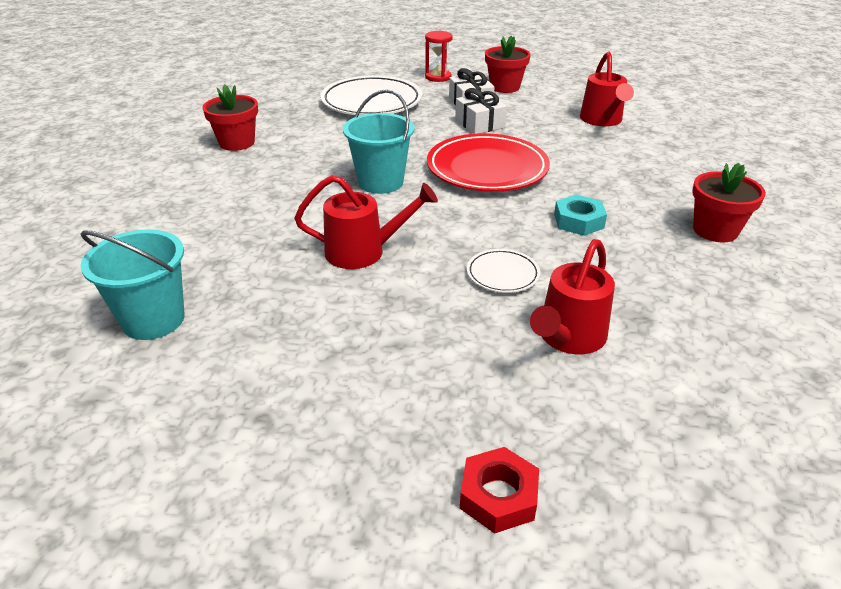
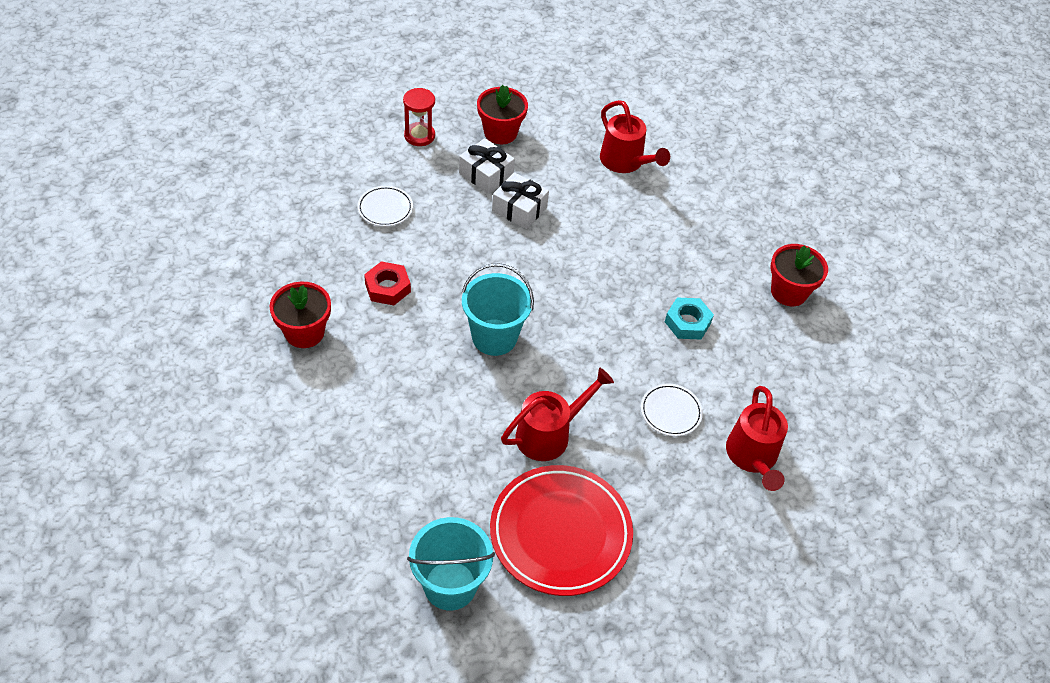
camera: 35 degrees left, 15 degrees up
white plate [320,75,422,116] -> white plate [357,186,413,227], size x0.48
red plate [427,133,550,192] -> red plate moved to [490,465,633,596]
red nut [460,447,539,534] -> red nut moved to [364,261,411,305]

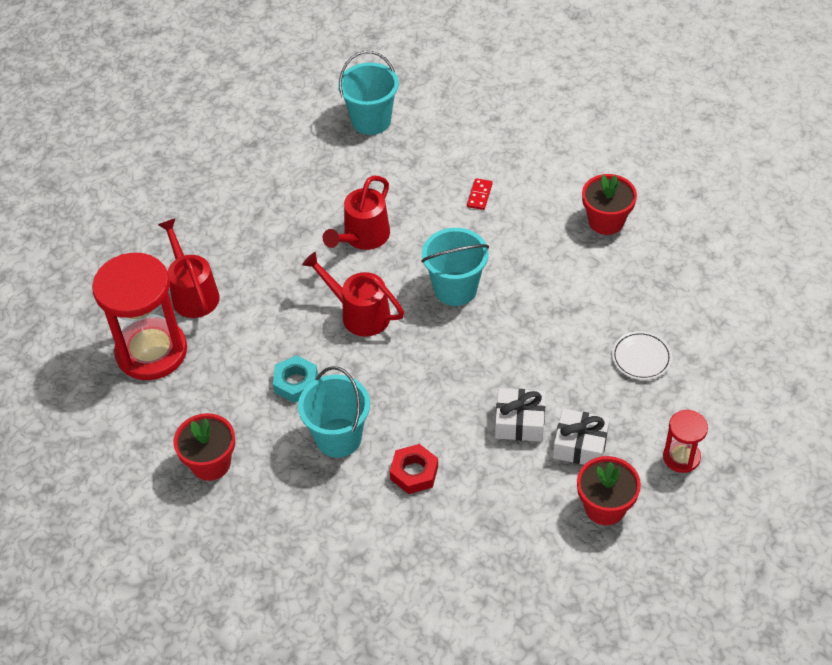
camera: 160 degrees right, 0 degrees up
red nut [364,261,411,305] -> red nut moved to [389,444,438,494]
red plate [490,465,633,596] -> none
red watering can [600,100,670,173] -> red watering can moved to [302,252,404,337]
white plate [641,383,703,436] -> none
none -> red hourglass [92,253,187,380]
none -> turquoise bucket [298,366,370,458]
none -> red domino [467,178,493,210]

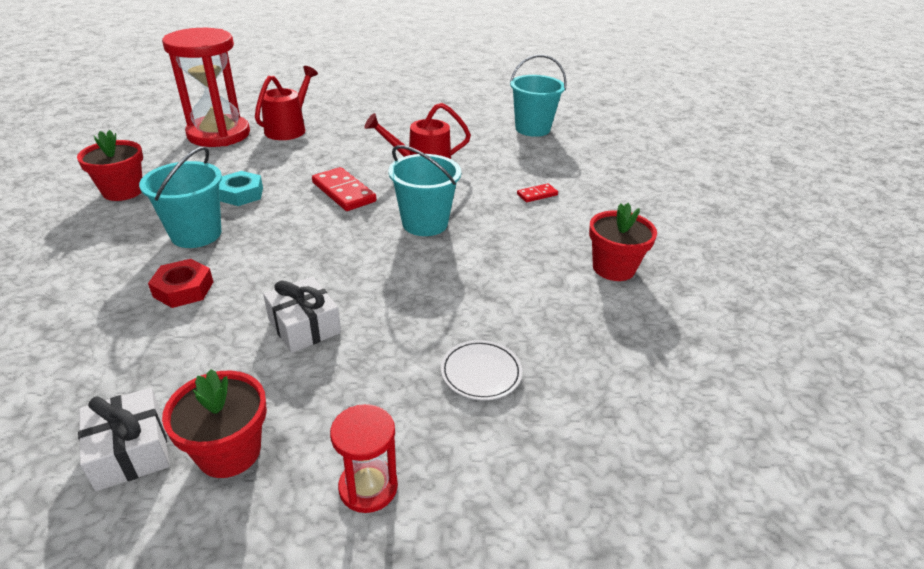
camera: 45 degrees right, 15 degrees down
red watering can [302,252,404,337] -> red domino [312,167,376,211]
white gift [553,408,610,465] -> white gift moved to [78,388,170,491]

